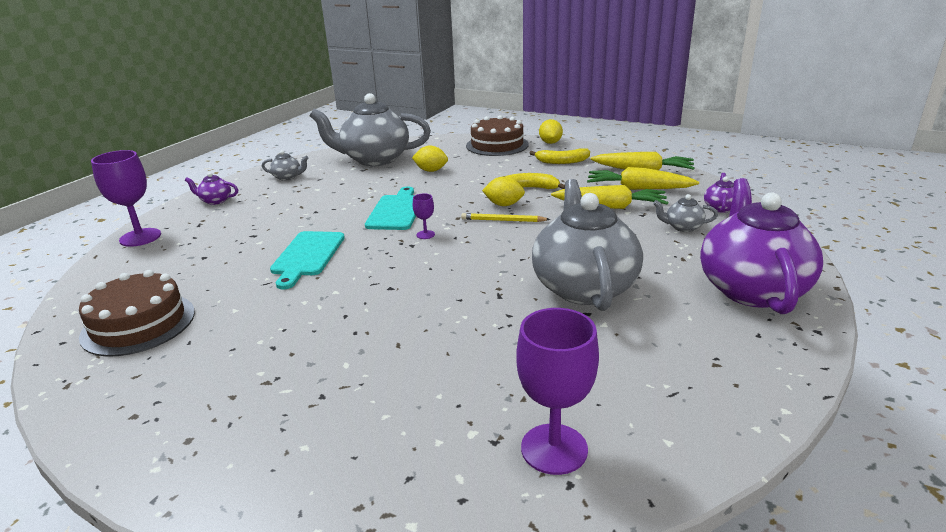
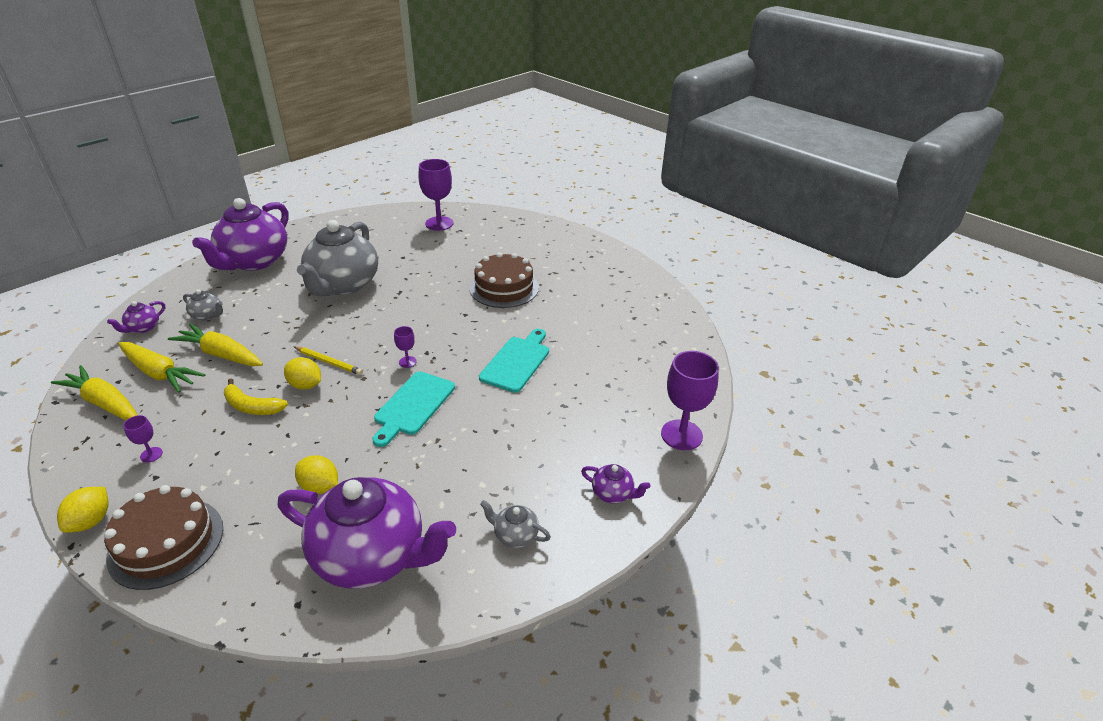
camera: 165 degrees left, 10 degrees up
brown cake [79,270,195,357] -> brown cake moved to [470,252,539,308]
grey teapot [310,93,431,166] -> purple teapot [278,477,456,589]
yellow banana [529,148,590,164] -> purple goblet [123,415,163,463]

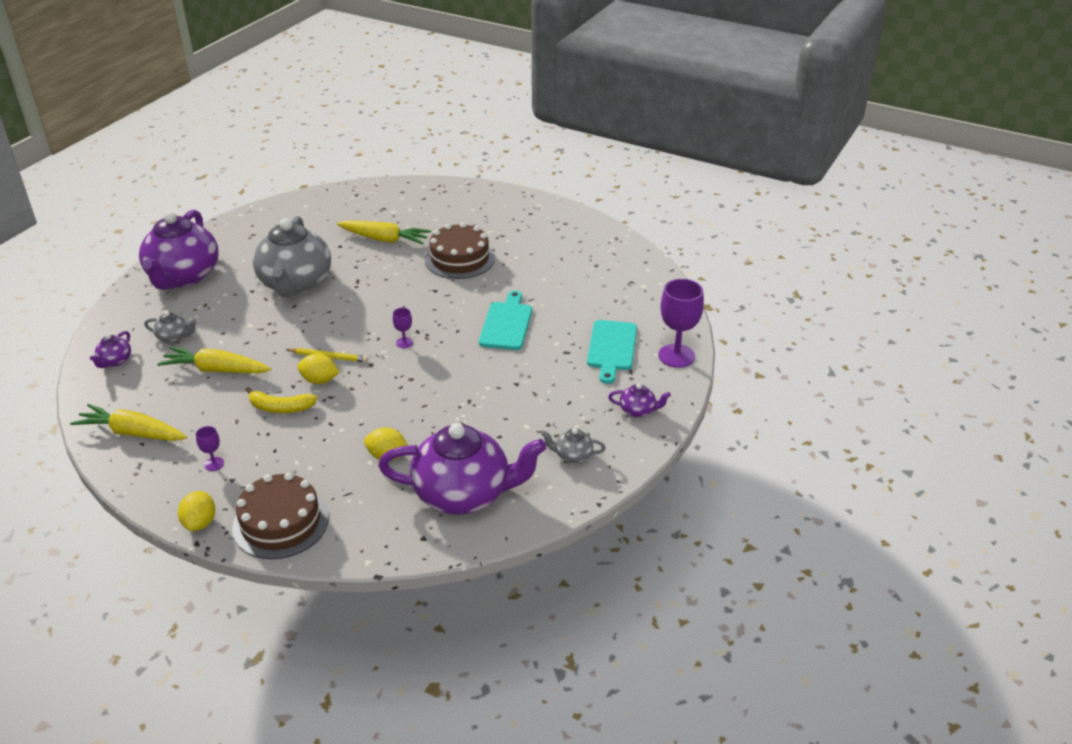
camera: 15 degrees left, 0 degrees up
yellow carrot [118,342,206,393] -> yellow carrot moved to [337,220,431,245]
turquoise cutting board [373,371,455,447] -> turquoise cutting board moved to [587,320,637,384]
purple goblet [418,159,453,231] -> none

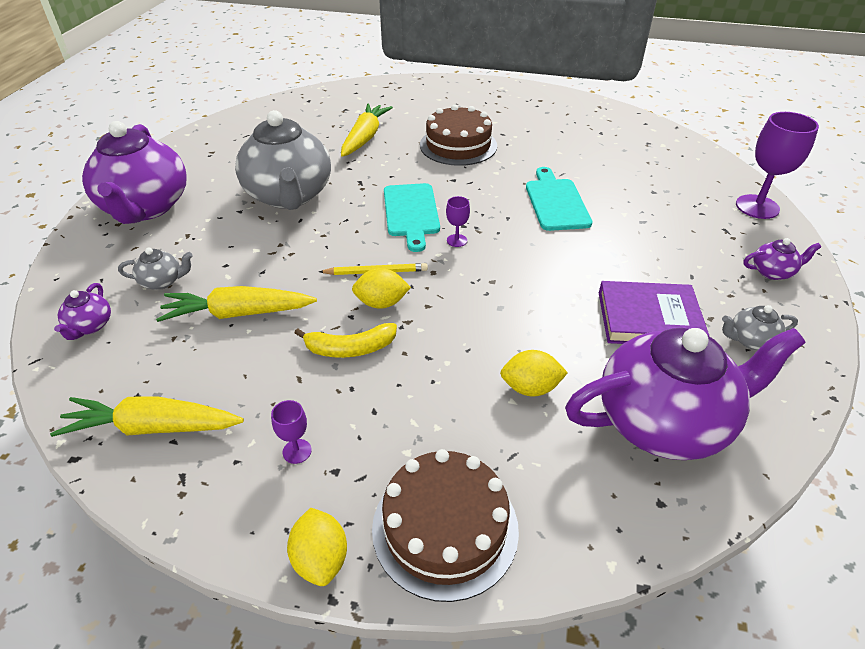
camera: 15 degrees left, 5 degrees up
yellow carrot [337,220,431,245] -> yellow carrot turned 75 degrees counterclockwise [341,103,393,157]
turquoise cutting board [587,320,637,384] -> turquoise cutting board moved to [384,183,440,252]
none -> purple book [599,281,709,344]

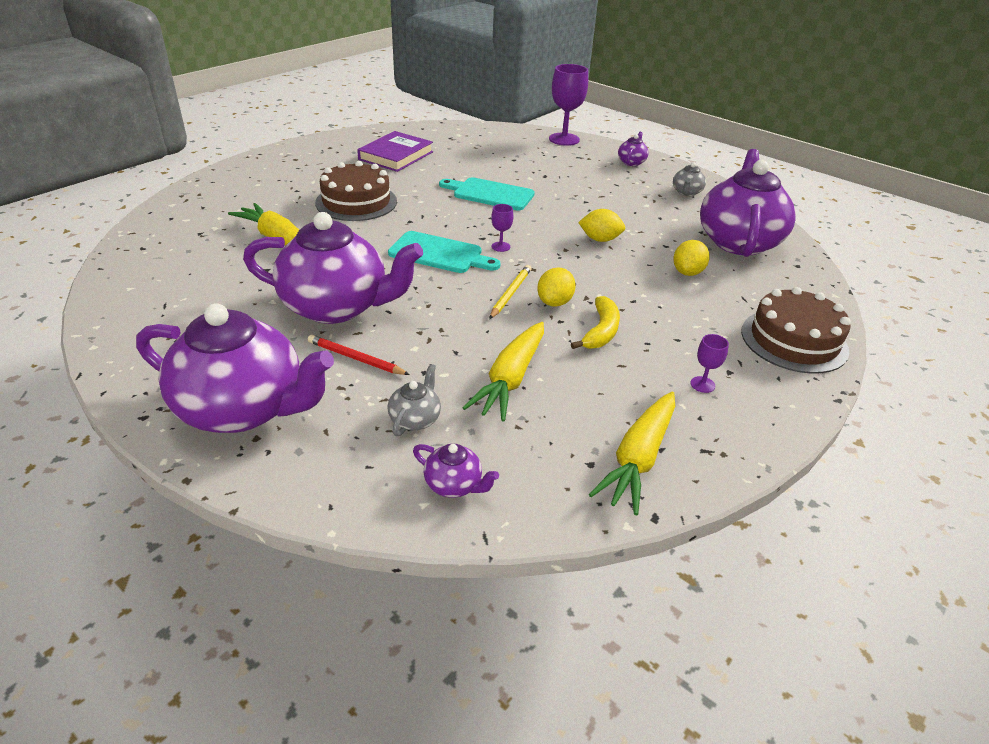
camera: 65 degrees left, 5 degrees down
grey teapot [235,110,331,210] -> purple teapot [243,212,423,324]
yellow lemon [287,508,347,586] -> yellow lemon moved to [578,209,625,242]
purple book [599,281,709,344] -> purple book moved to [357,131,433,172]
none -> red pencil [308,335,410,375]

